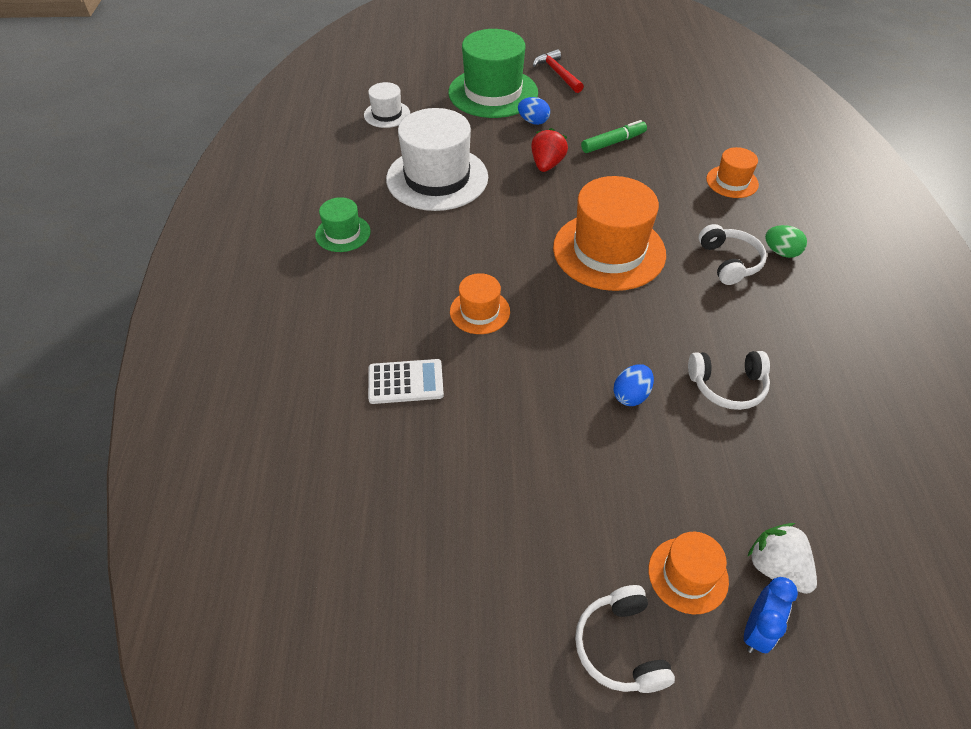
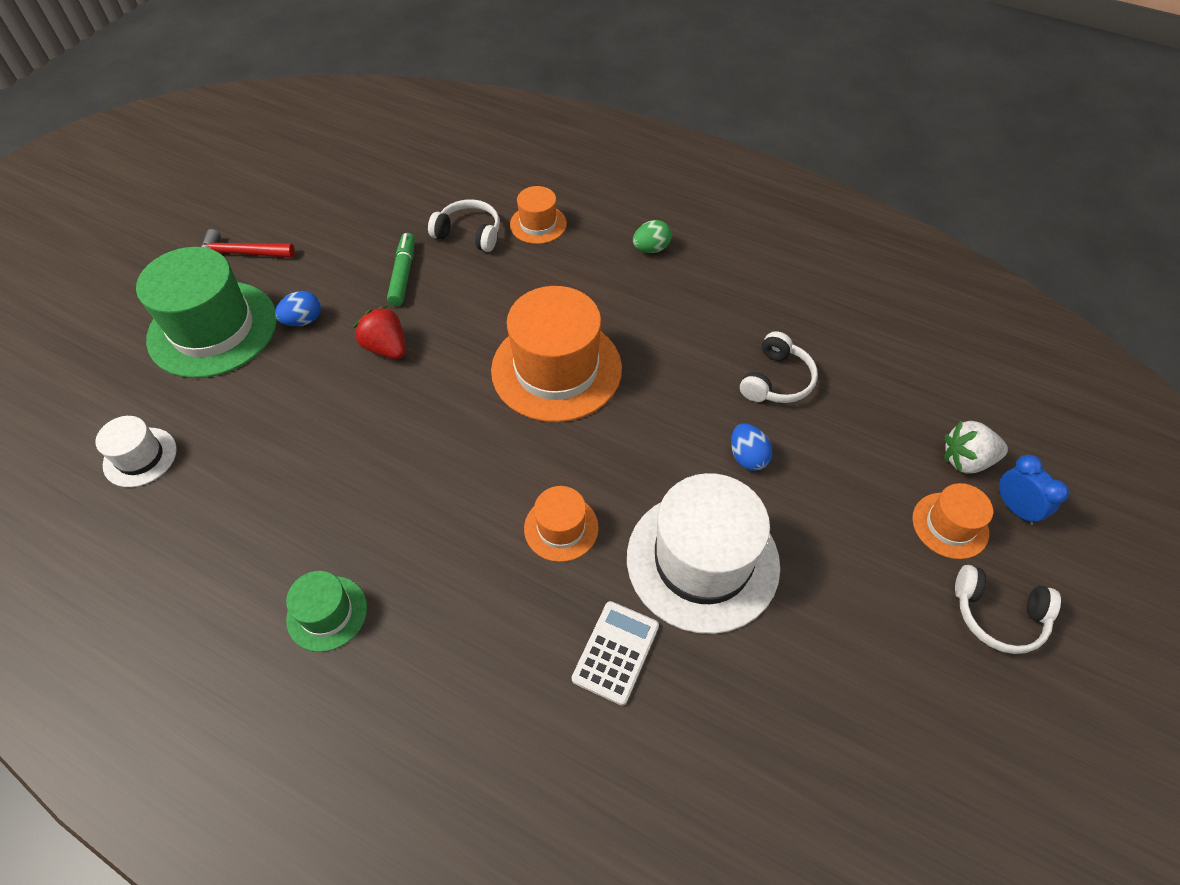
camera: 60 degrees left, 5 degrees up
white hat [386,108,488,211] -> white hat moved to [627,473,780,634]
white headphones [699,224,767,285] -> white headphones moved to [428,199,500,252]

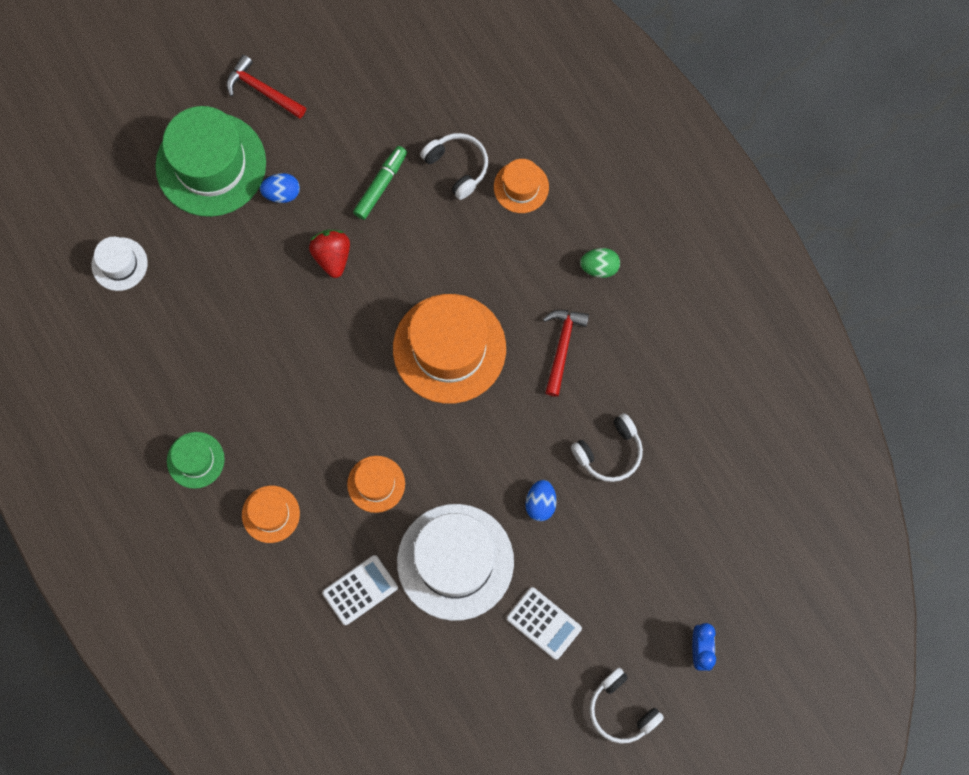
camera: 30 degrees right, 20 degrees up
orange hat [912,483,993,559] -> orange hat moved to [242,486,300,543]
white strawberry [945,421,1008,474] -> none
none -> white calculator [507,587,582,660]
none -> red hammer [543,310,589,397]

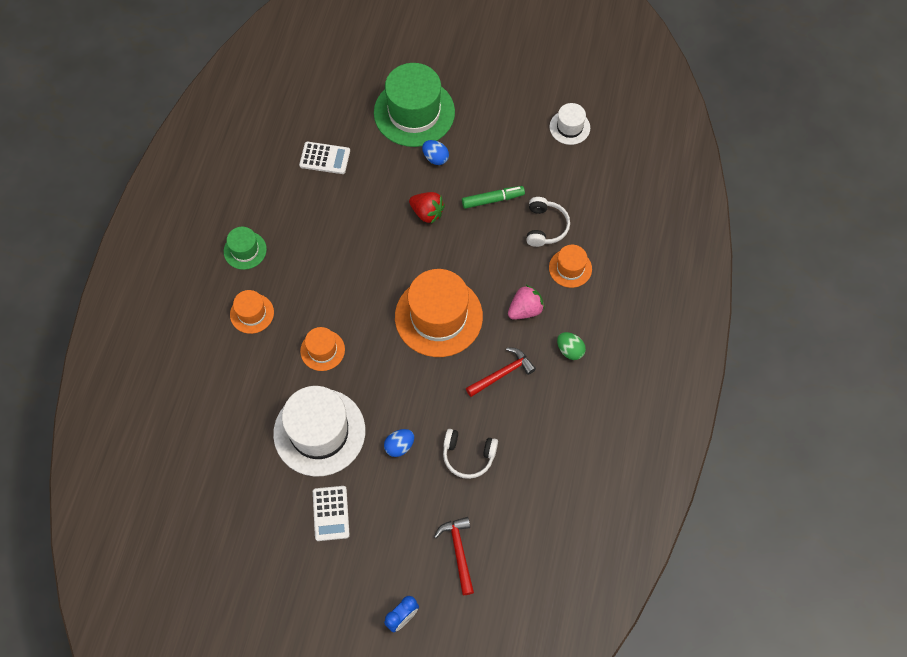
camera: 45 degrees right, 10 degrees down
white hat [91,237,148,291] -> white hat moved to [549,103,590,145]
red hammer [226,55,306,118] -> red hammer moved to [434,517,474,595]
red strawberry [309,230,350,278] -> red strawberry turned 90 degrees clockwise [409,192,445,224]
white calculator [322,555,398,625] -> white calculator moved to [299,142,350,174]
white headphones [590,668,664,743] -> none
none -> pink strawberry [508,285,545,320]

